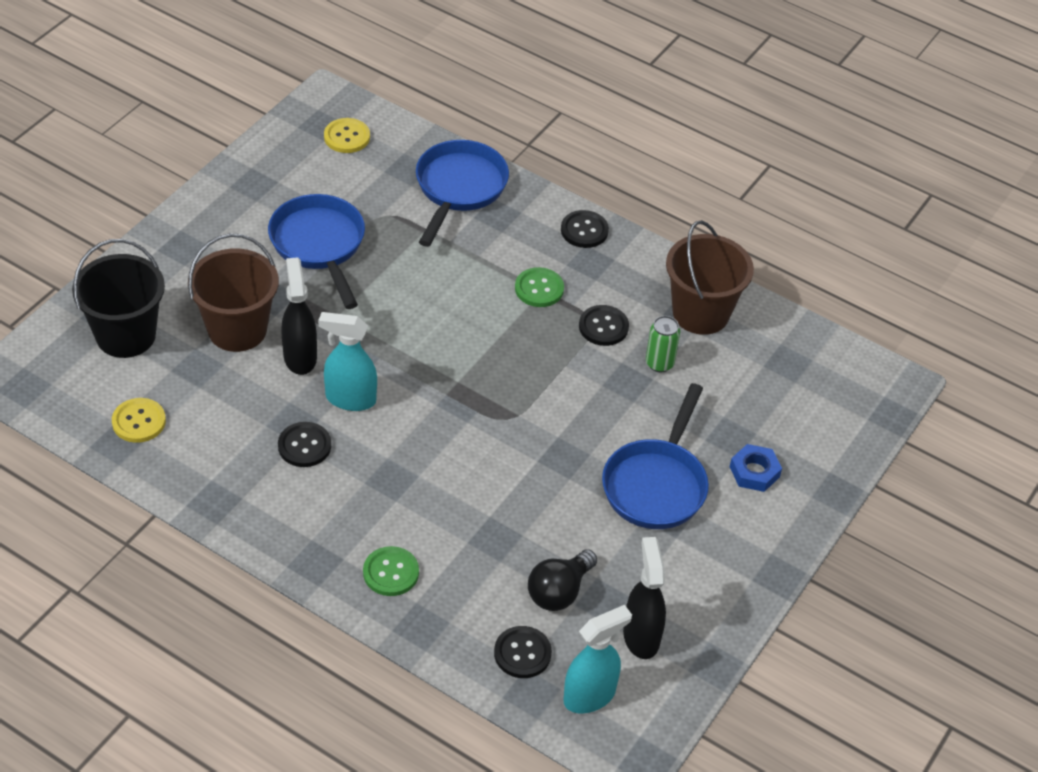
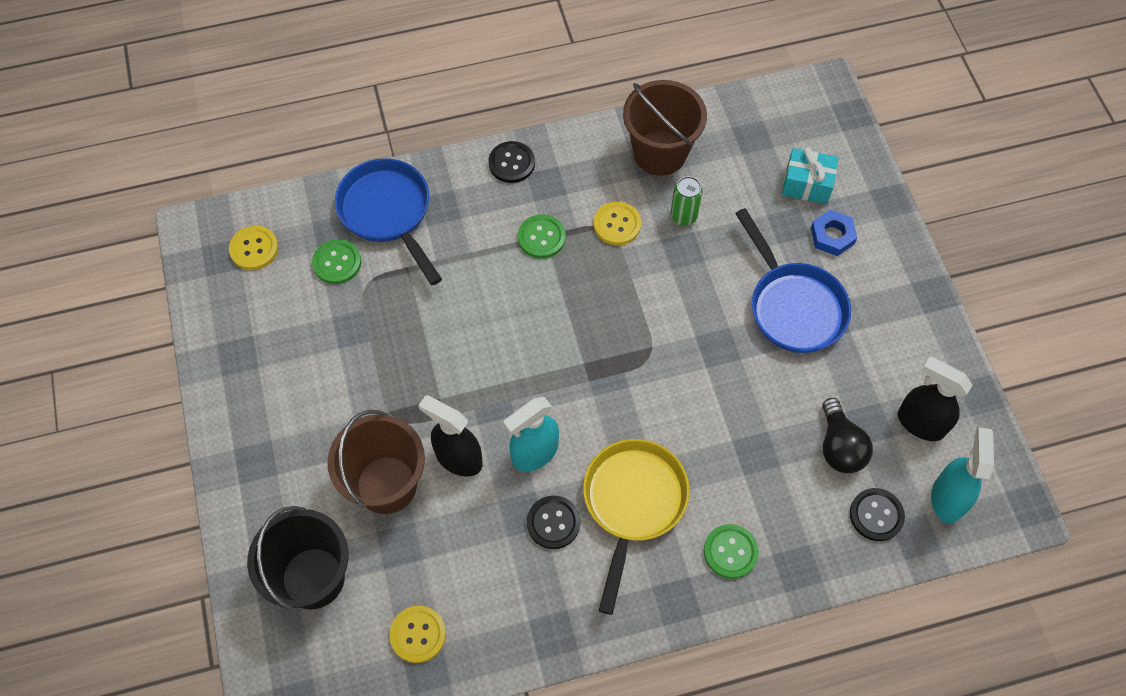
camera: 45 degrees left, 15 degrees up
blue pan [268,194,365,309] -> none
black button [579,305,629,346] -> yellow button [594,202,641,245]
none -> green button [312,239,361,284]
none -> yellow pan [583,439,690,615]
none -> turquoise gift [782,147,839,204]

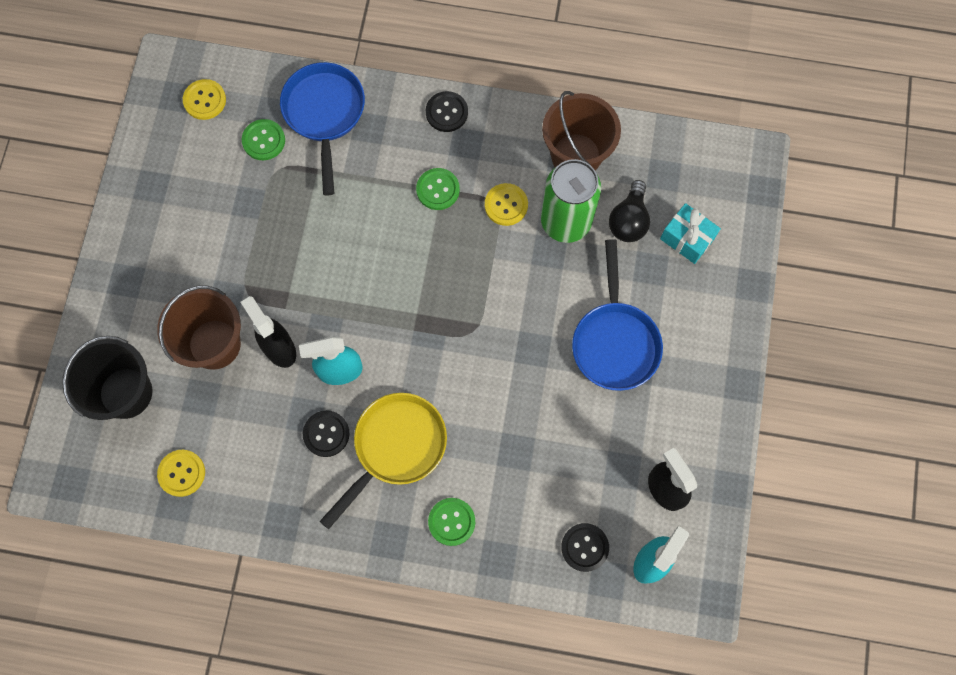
camera: 25 degrees right, 10 degrees up
green can [670,176,703,226] -> green can [541,159,601,243], size x2.02
blue nut [811,210,858,256] -> none
black light bulb [822,398,873,473] -> black light bulb moved to [609,180,650,242]

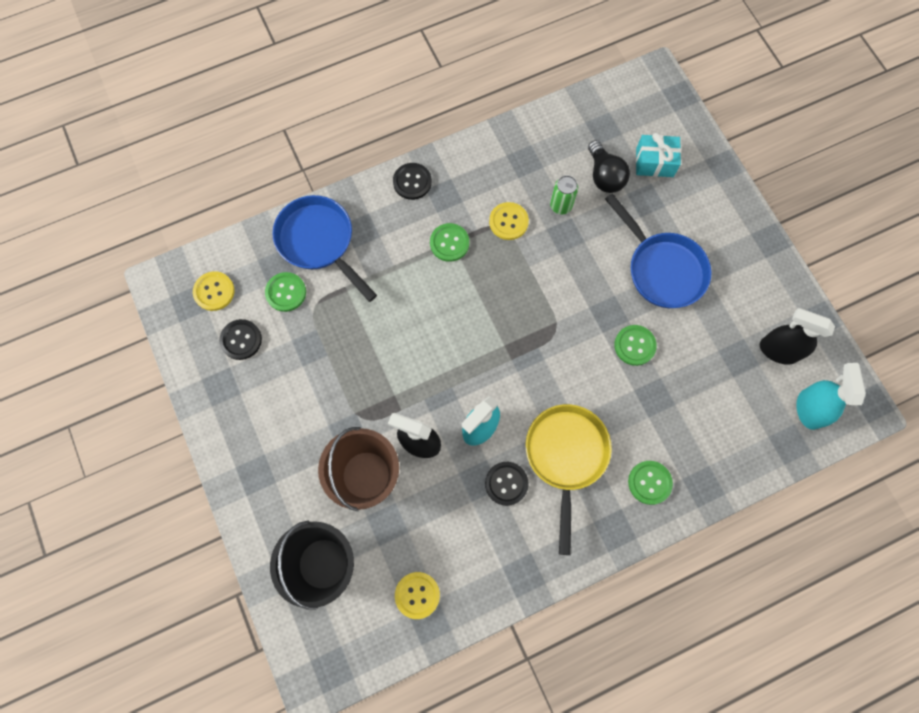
camera: 35 degrees left, 0 degrees up
green can [541,159,601,243] -> green can [550,175,578,214], size x0.50
brown bucket [542,91,621,171] -> none
black button [561,523,609,572] -> black button moved to [219,319,262,360]
none -> green button [614,325,657,366]

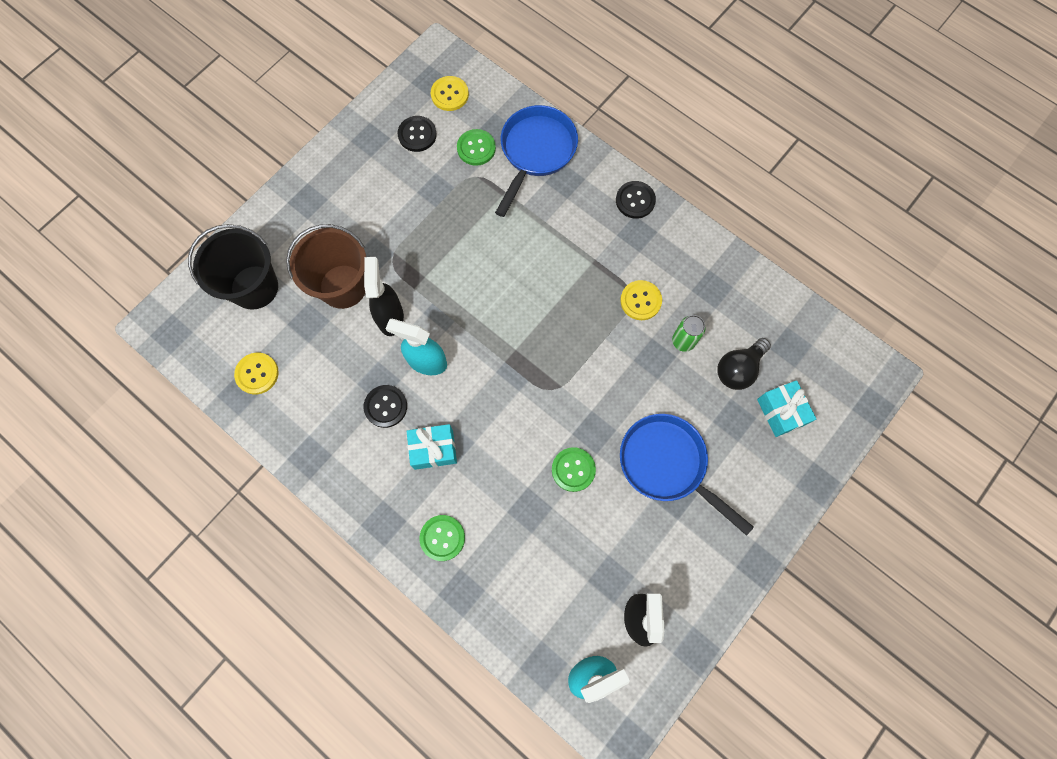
camera: 65 degrees right, 0 degrees up
green button [430,223,469,262] -> none
yellow pan [526,404,612,555] -> turquoise gift [407,424,457,470]
blue pan [605,193,711,308] -> blue pan turned 105 degrees clockwise [620,414,754,536]

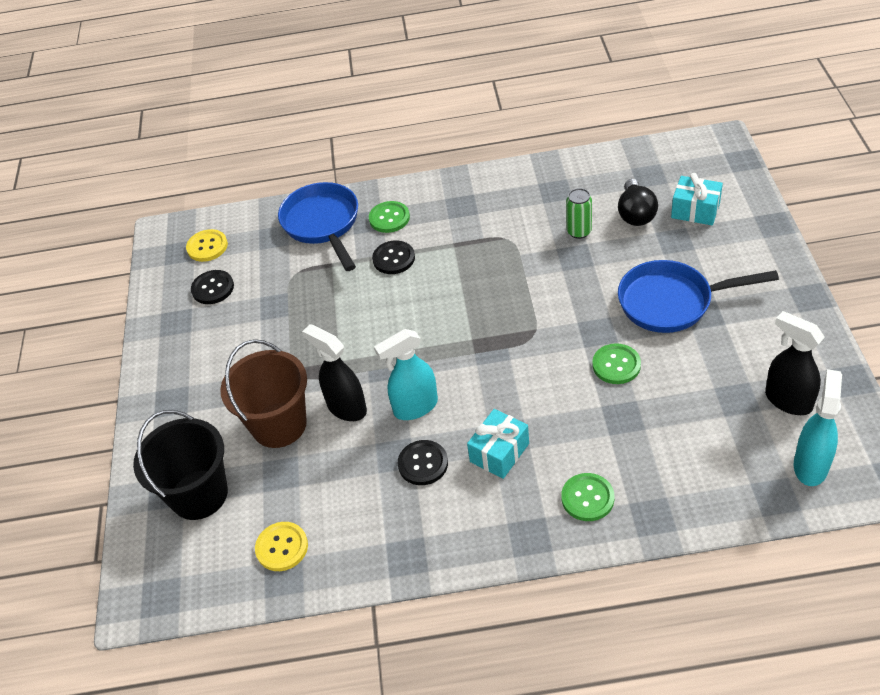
camera: 40 degrees left, 25 degrees down
green button [457,129,496,166] -> green button moved to [369,201,410,233]
black button [616,181,656,219] -> black button moved to [372,241,415,274]
yellow button [620,280,662,320] -> none

